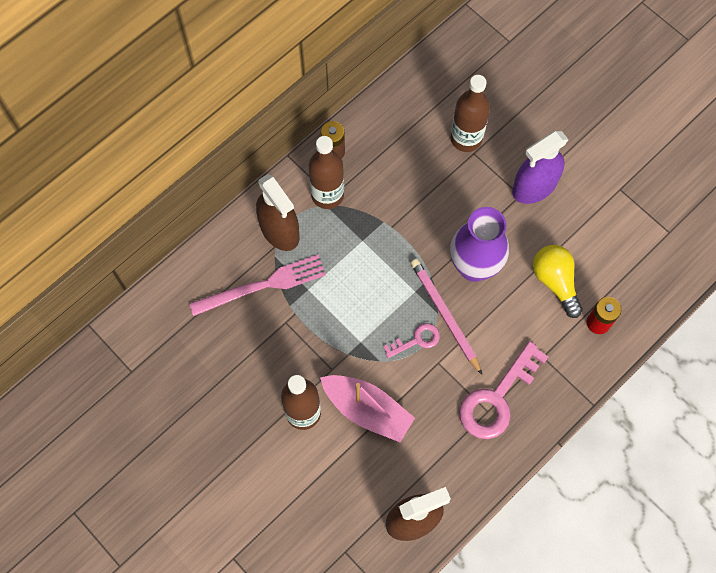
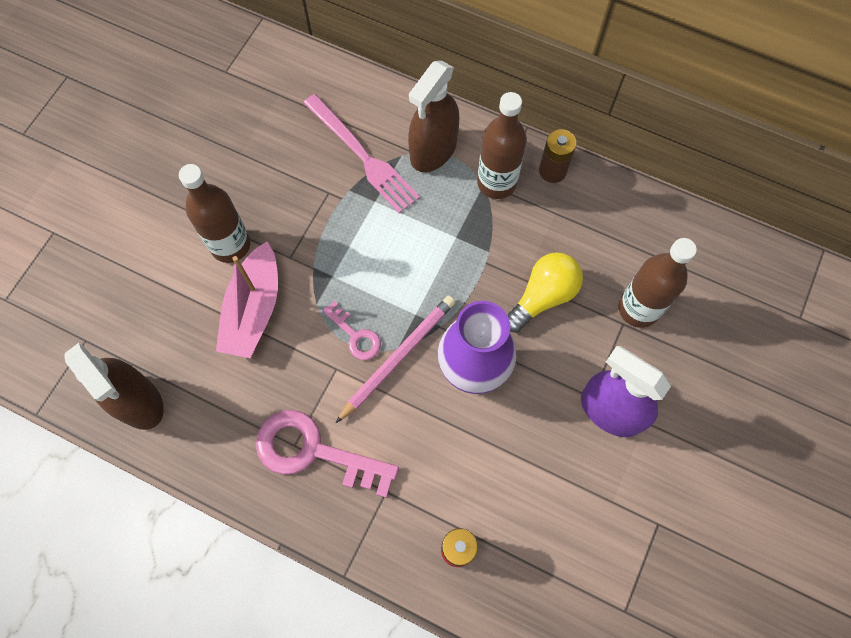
camera: 70 degrees right, 0 degrees up
yellow light bulb [533,245,583,318] -> yellow light bulb moved to [507,252,583,333]

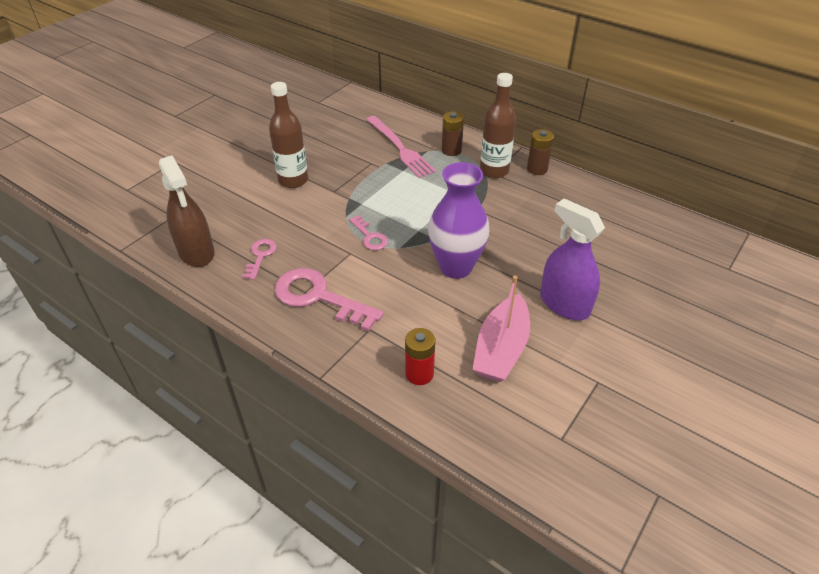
camera: 10 degrees right, 25 degrees down
pink boat [216,242,278,358] -> pink boat moved to [472,275,530,382]
pink pencil [336,295,455,423] -> none
brown spray bottle [408,61,459,172] -> brown battery [442,111,464,156]
yellow light bulb [507,252,583,333] -> none
brown bottle [619,238,697,328] -> none
none -> pink key [242,239,277,280]

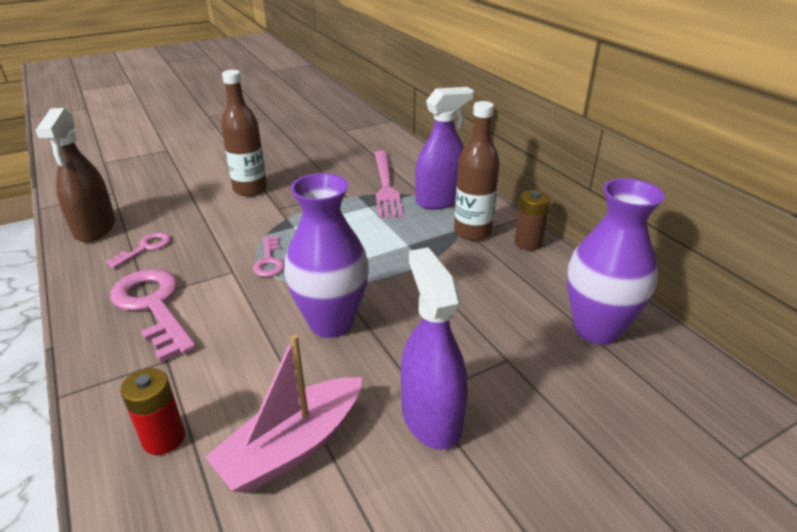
camera: 25 degrees right, 10 degrees down
brown battery [442,111,464,156] -> purple spray bottle [415,87,474,210]
none -> purple vase [567,178,665,345]

